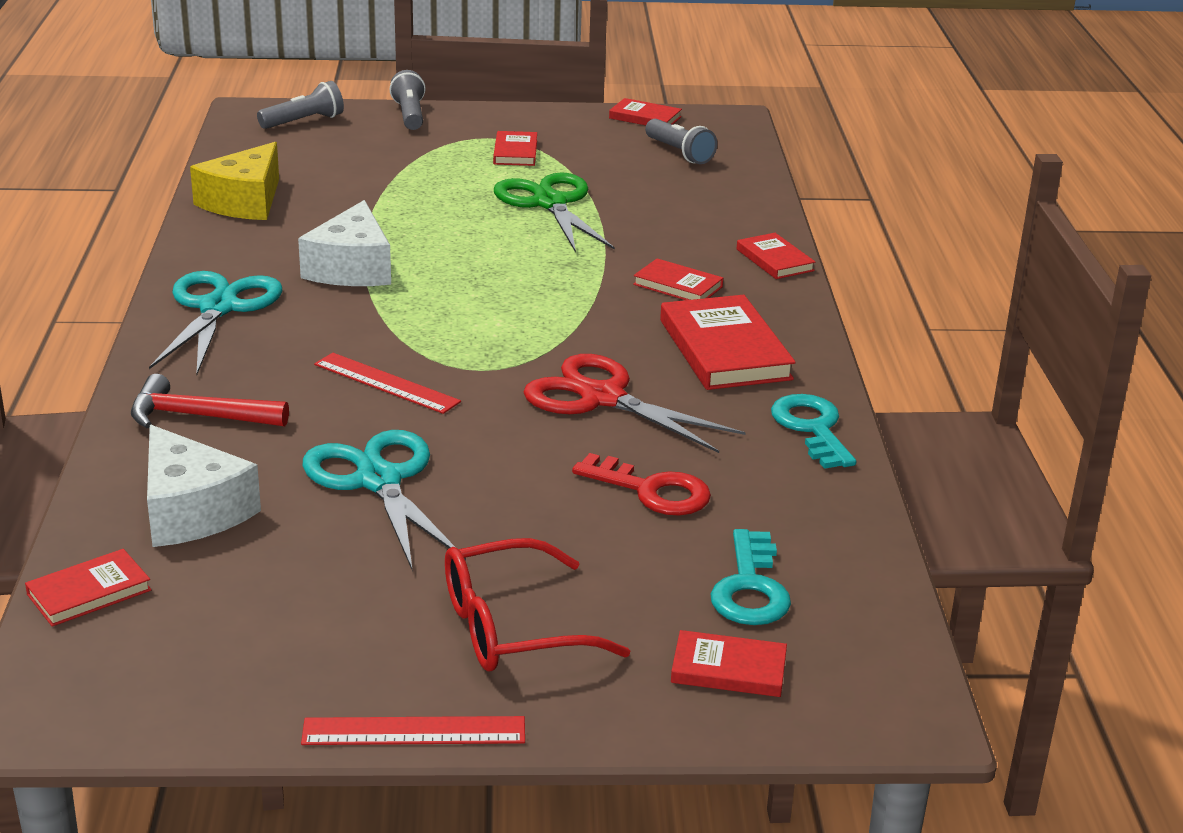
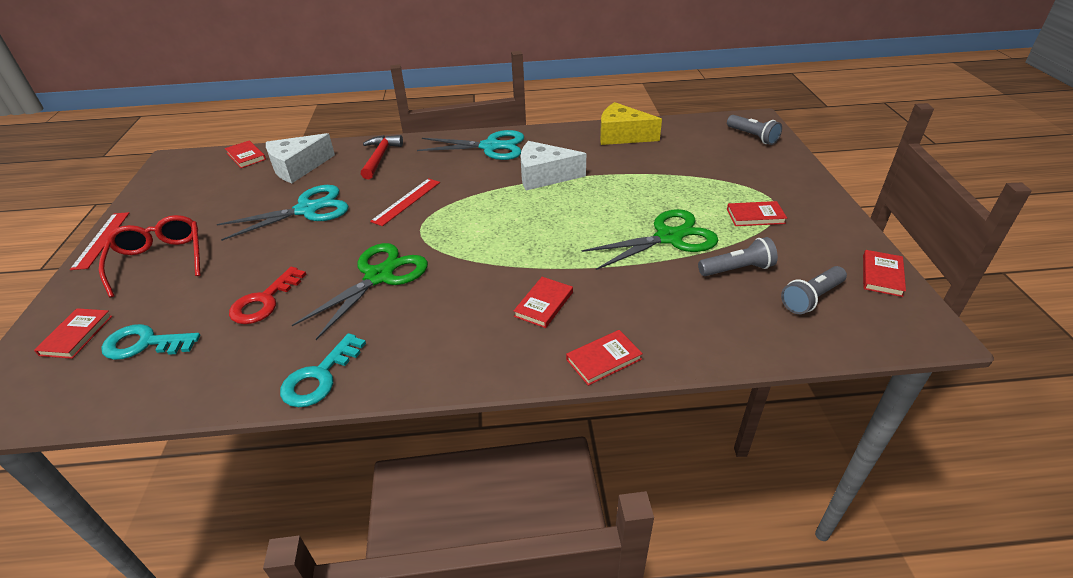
camera: 90 degrees right, 10 degrees up
grey flashlight [389,70,426,130] -> grey flashlight moved to [698,237,778,276]
red scissors [523,354,746,453] -> green scissors [292,243,428,340]
red book [660,295,796,390] -> none
turquoise key [771,394,856,469] -> turquoise key turned 135 degrees clockwise [280,333,366,407]

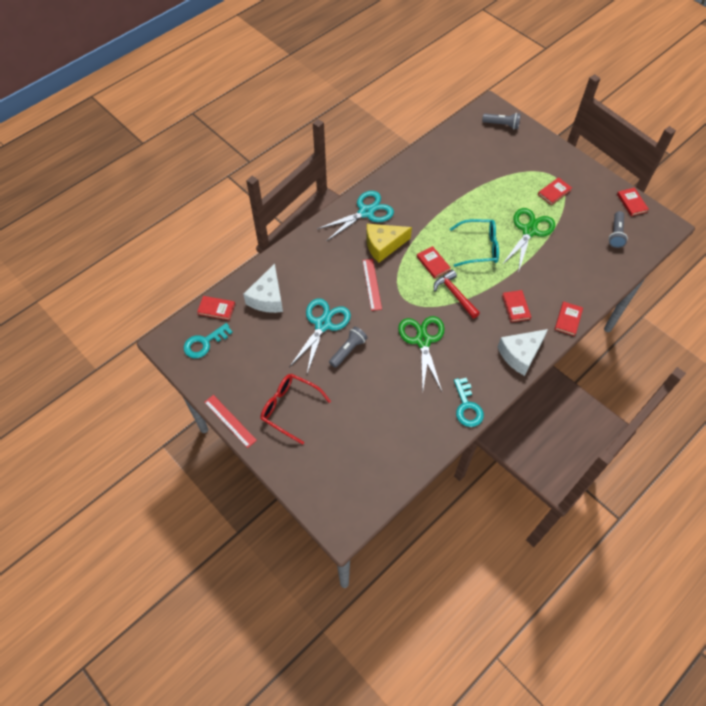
camera: 40 degrees left, 20 degrees up
red book [34,308,112,359] -> red book moved to [417,246,451,279]
turquoise key [101,324,200,360] -> turquoise key moved to [183,323,233,358]
red key [229,267,307,324] -> none
red hammer [361,135,403,179] -> red hammer moved to [434,270,480,319]
white cheese [521,141,586,190] -> white cheese moved to [498,329,548,376]
yellow cheese [600,102,662,145] -> yellow cheese moved to [366,224,412,263]
grey flashlight [698,237,778,276] -> grey flashlight moved to [329,326,367,368]
none -> turquoise glasses [450,219,499,267]

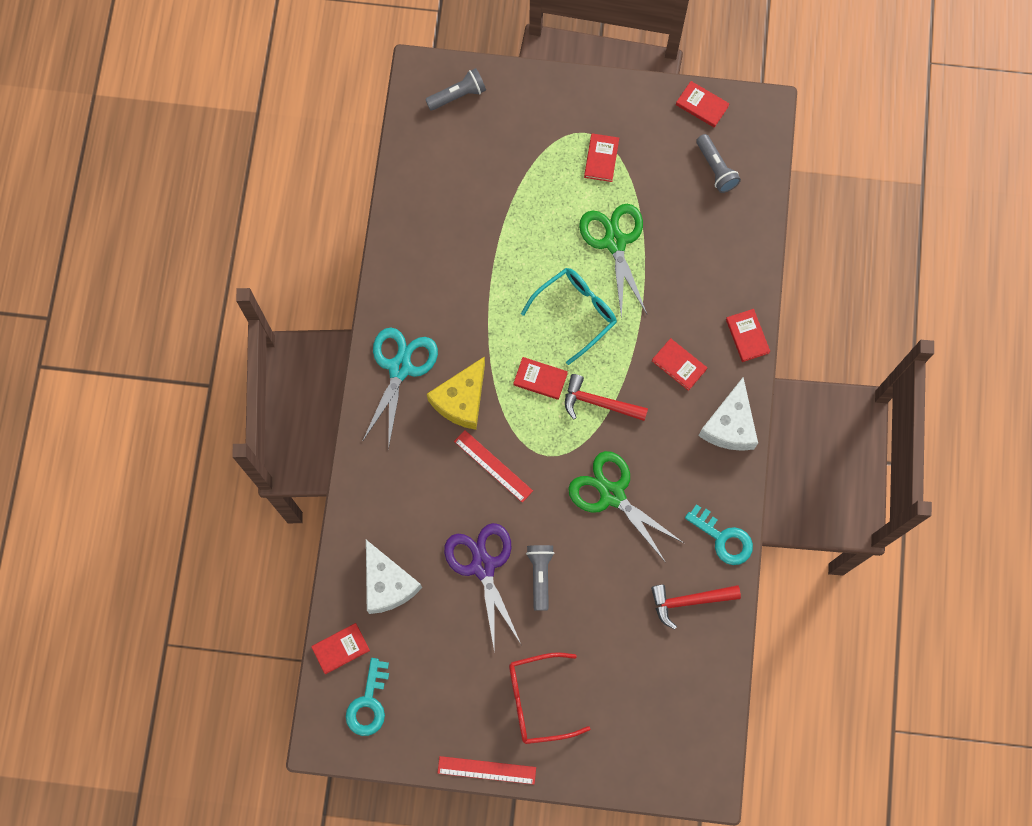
camera: 40 degrees left, 15 degrees up
turquoise scissors [290,298,351,373] -> purple scissors [444,523,521,648]
none -> red hammer [651,585,741,630]

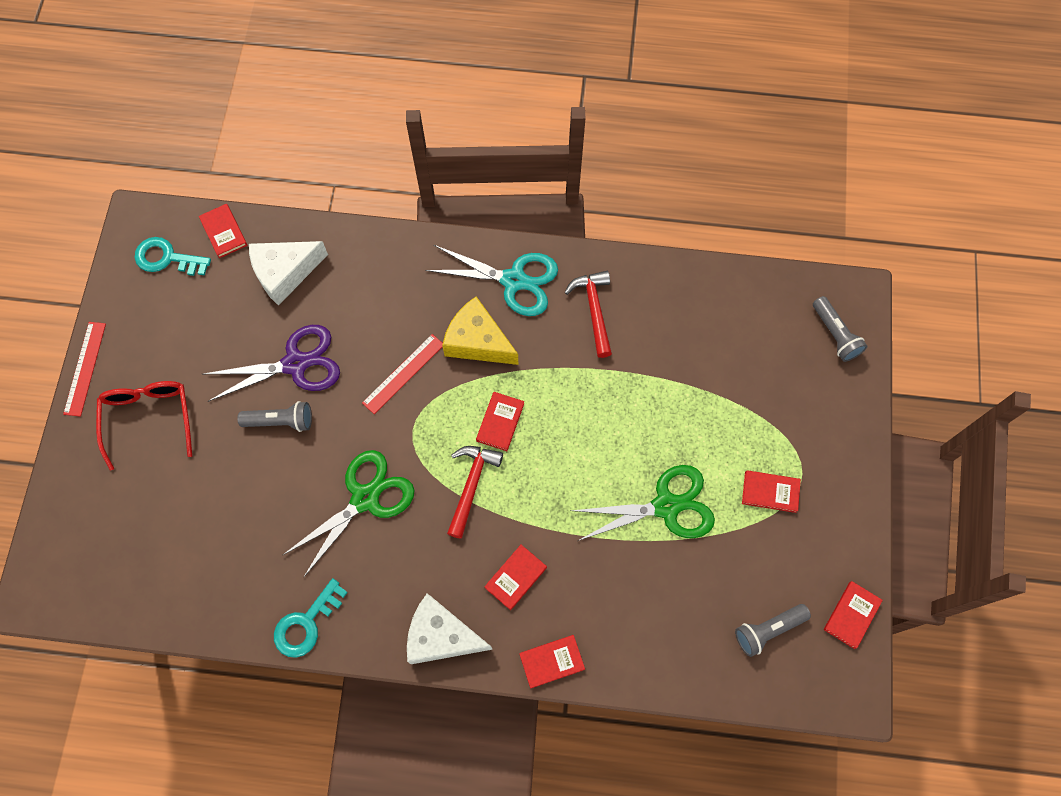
camera: 90 degrees right, 5 degrees down
turquoise glasses [521,268,617,365] -> none
red hammer [651,585,741,630] -> red hammer moved to [564,271,612,358]

